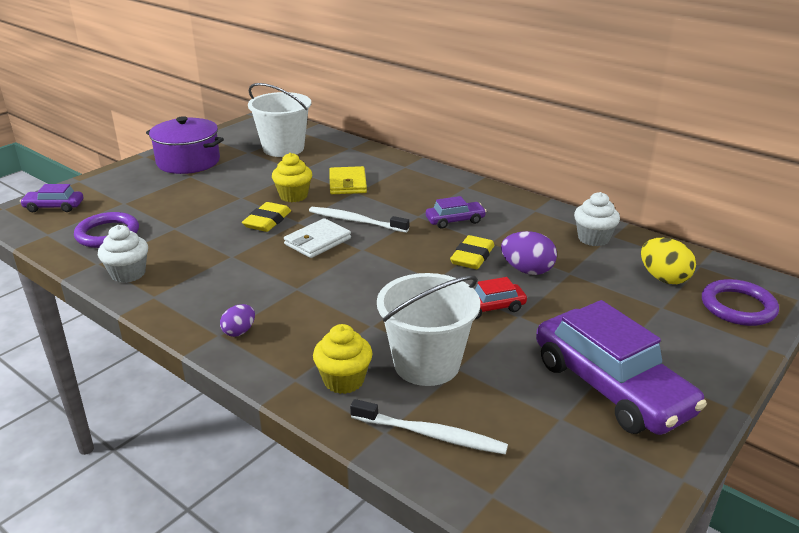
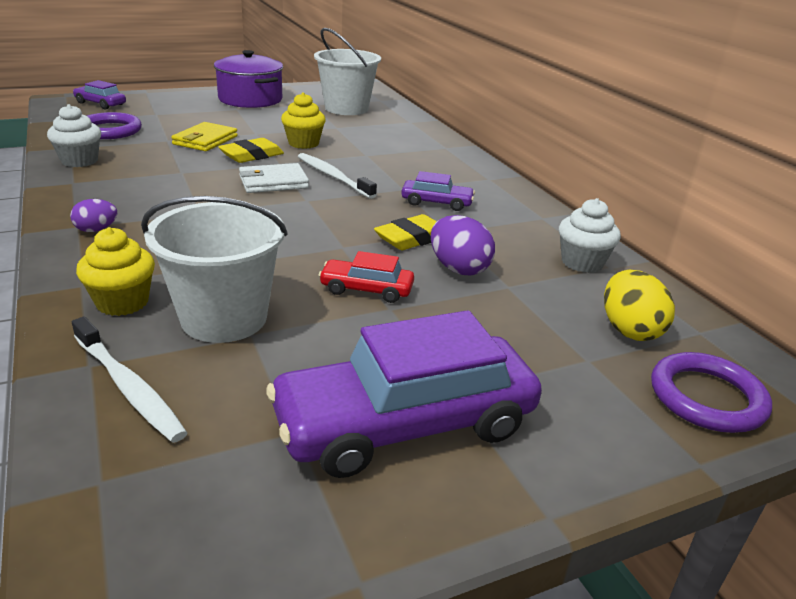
camera: 25 degrees right, 0 degrees up
yellow wallet [329,166,367,194] -> yellow wallet moved to [171,122,238,151]
purple car [536,300,707,435] -> purple car turned 75 degrees clockwise [266,310,542,478]

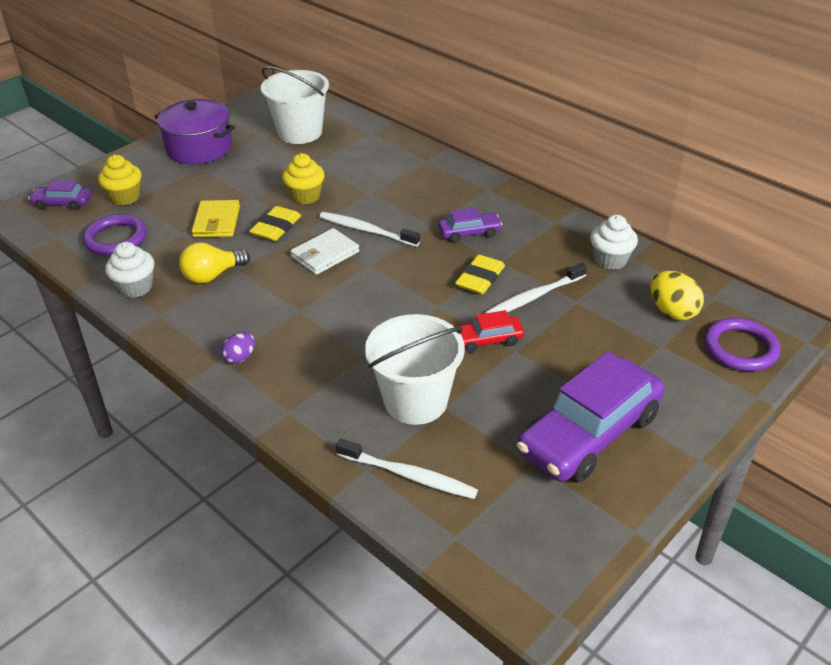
camera: 20 degrees left, 10 degrees up
yellow cupcake [76,227,155,316] -> yellow cupcake moved to [98,155,141,206]
purple egg [431,215,495,275] -> white toothbrush [485,263,587,313]
none -> yellow light bulb [179,242,250,283]

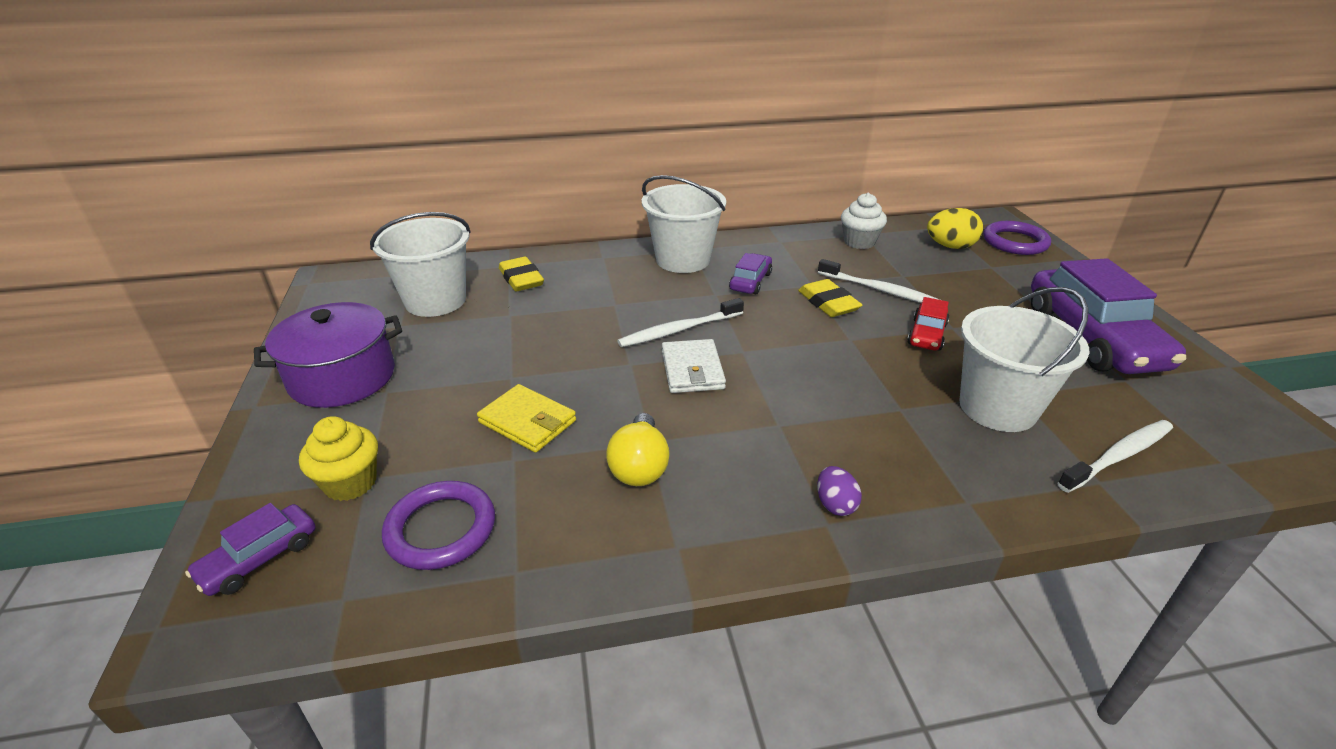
camera: 55 degrees left, 5 degrees down
white cupcake [105,242,154,298] -> none
yellow eraser [249,206,301,241] -> yellow eraser moved to [499,256,544,291]
yellow cupcake [282,153,325,204] -> none
white toothbrush [485,263,587,313] -> white toothbrush turned 60 degrees counterclockwise [818,259,940,303]
none -> white bucket [642,175,726,273]

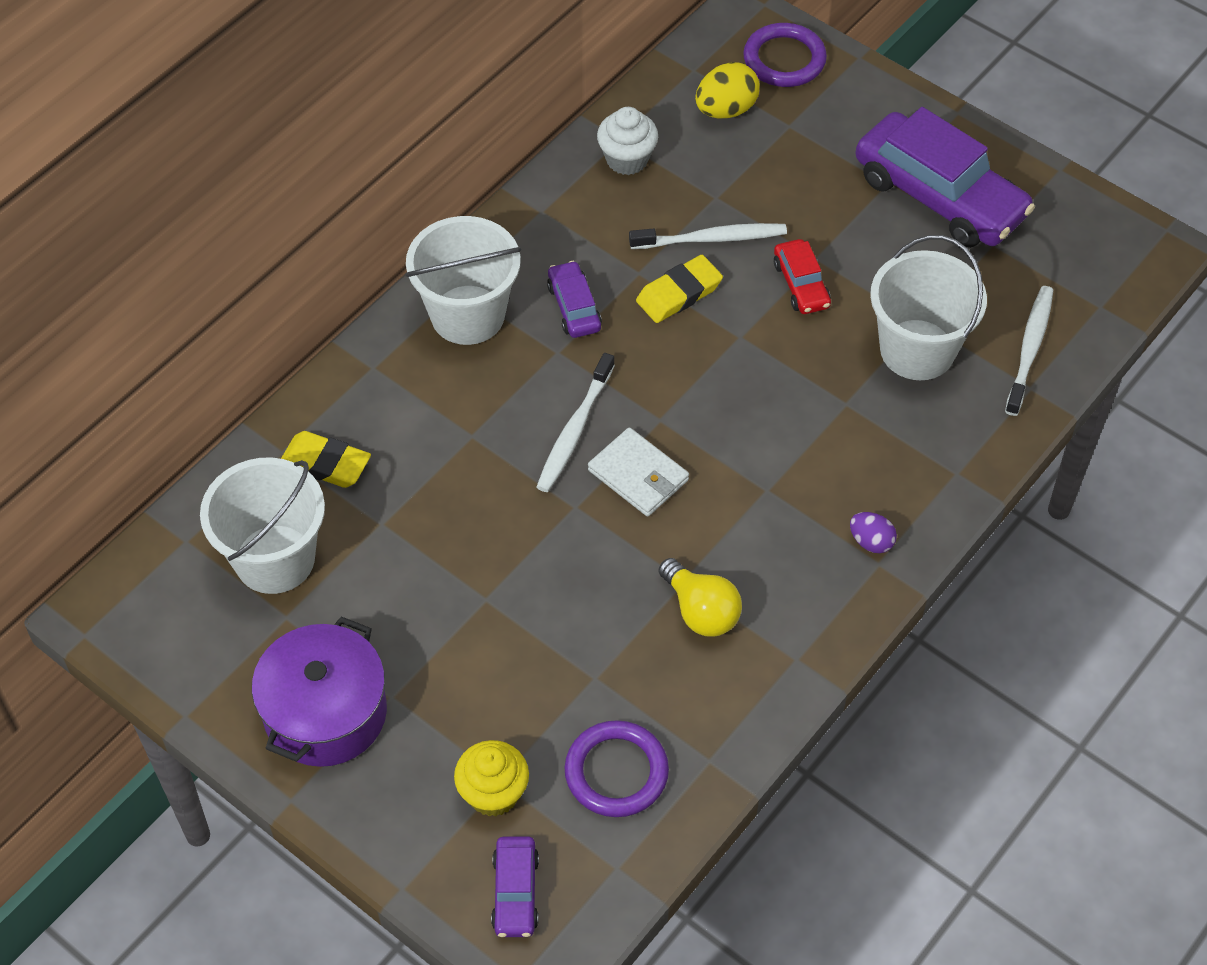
camera: 40 degrees left, 20 degrees up
yellow wallet [477,384,576,453] -> none
yellow eraser [798,279,862,317] -> yellow eraser turned 60 degrees counterclockwise [636,255,723,323]

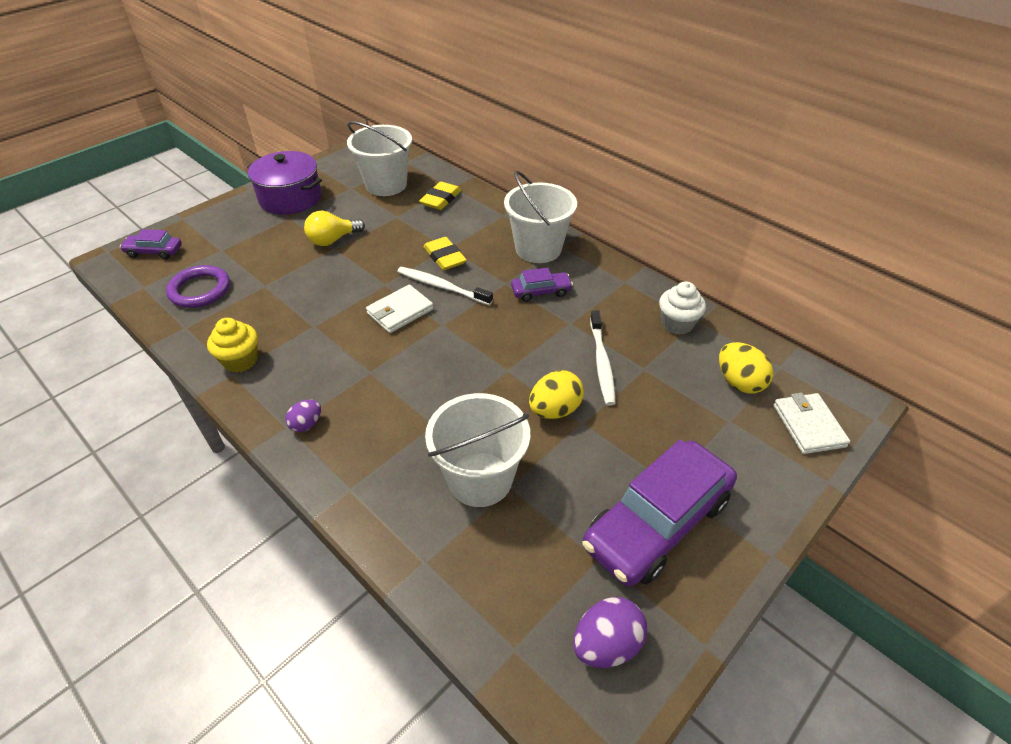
camera: 95 degrees right, 10 degrees down
yellow cupcake [454,740,529,817] -> yellow cupcake moved to [207,318,258,373]
yellow eraser [636,255,723,323] -> yellow eraser moved to [424,237,467,270]
yellow light bulb [659,558,742,637] -> yellow light bulb moved to [304,211,365,246]
purple ring [743,23,827,87] -> white wallet [773,393,850,454]
red car [774,239,831,314] -> yellow egg [529,370,584,419]
white toothbrush [1005,286,1053,416] -> none
none -> purple egg [573,597,647,668]

